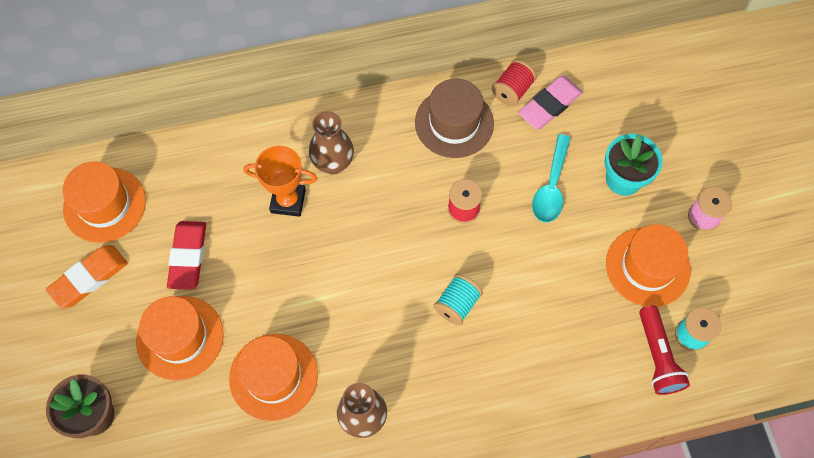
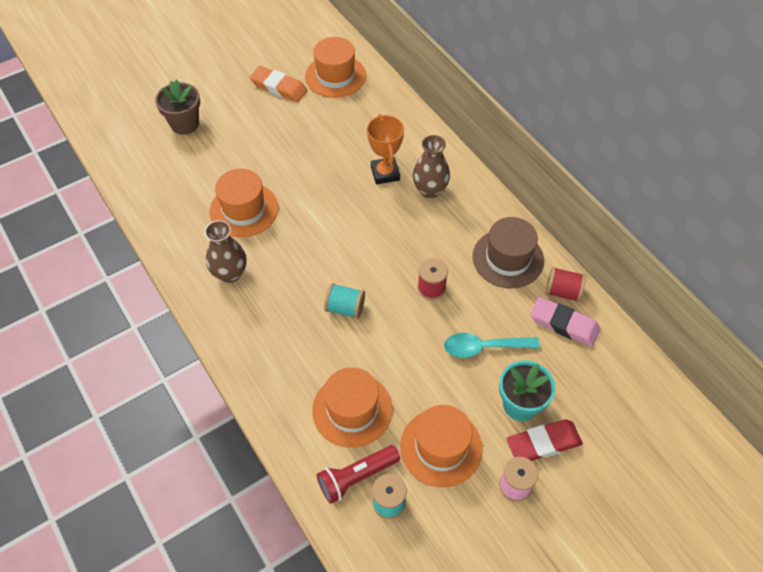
camera: 70 degrees right, 10 degrees down
orange hat [136,296,224,380] -> orange hat moved to [312,367,392,448]
red eraser [167,221,206,290] -> red eraser moved to [507,419,583,461]

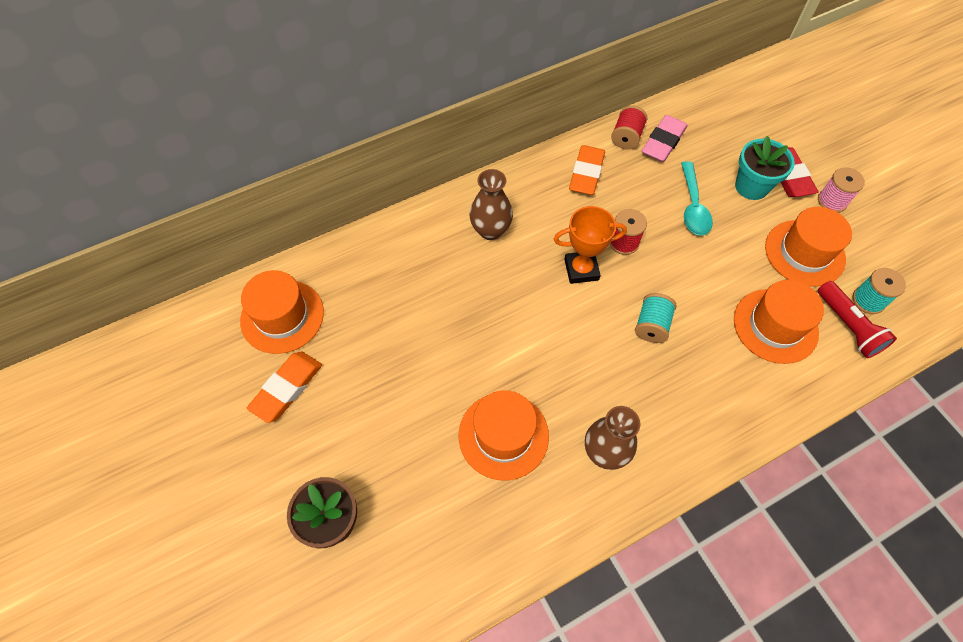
camera: 85 degrees left, 5 degrees up
orange trophy [367,114,404,185] -> orange trophy moved to [554,206,627,284]
brown hat [473,217,544,288] -> orange eraser [569,145,605,195]

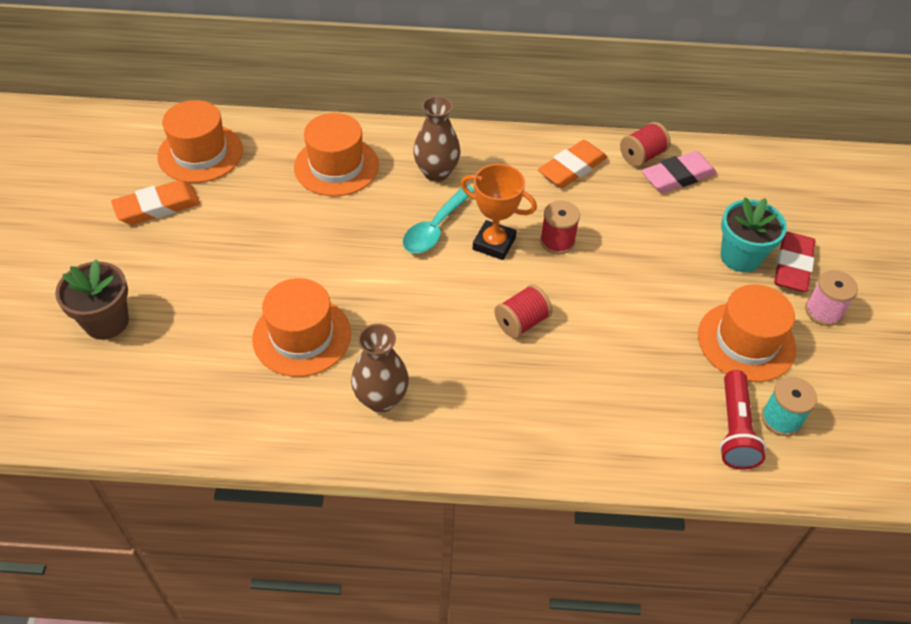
camera: 30 degrees right, 10 degrees down
turquoise spool [635,293,676,343] -> red spool [494,284,552,338]
turquoise spoon [681,161,713,236] -> turquoise spoon moved to [403,185,474,253]
orange hat [734,280,824,364] -> orange hat moved to [294,113,379,196]

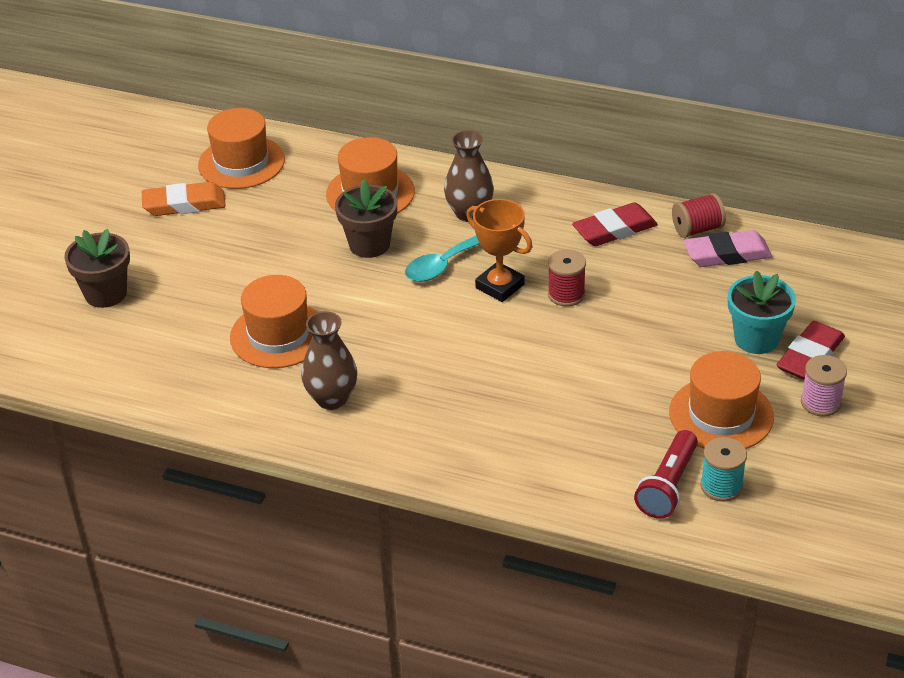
camera: 20 degrees right, 10 degrees down
red spool [494,284,552,338] -> none
orange eraser [538,140,607,188] -> red eraser [572,202,658,246]
none -> brown flower pot [335,179,397,258]

